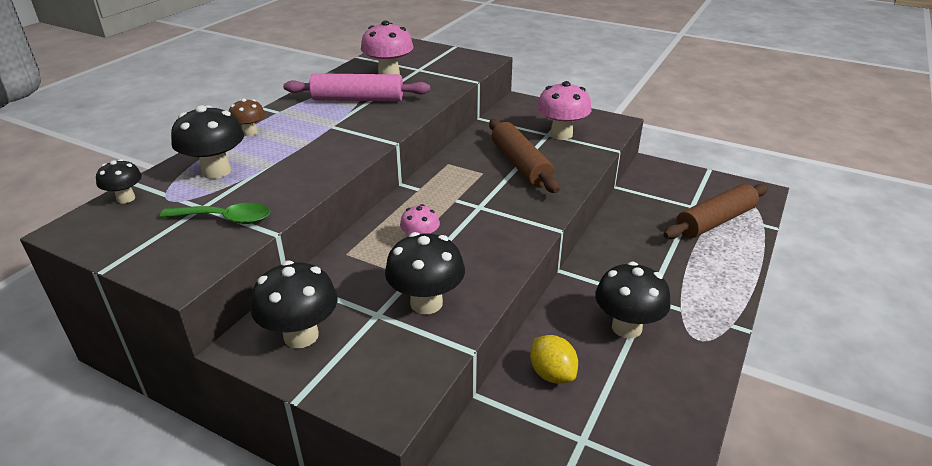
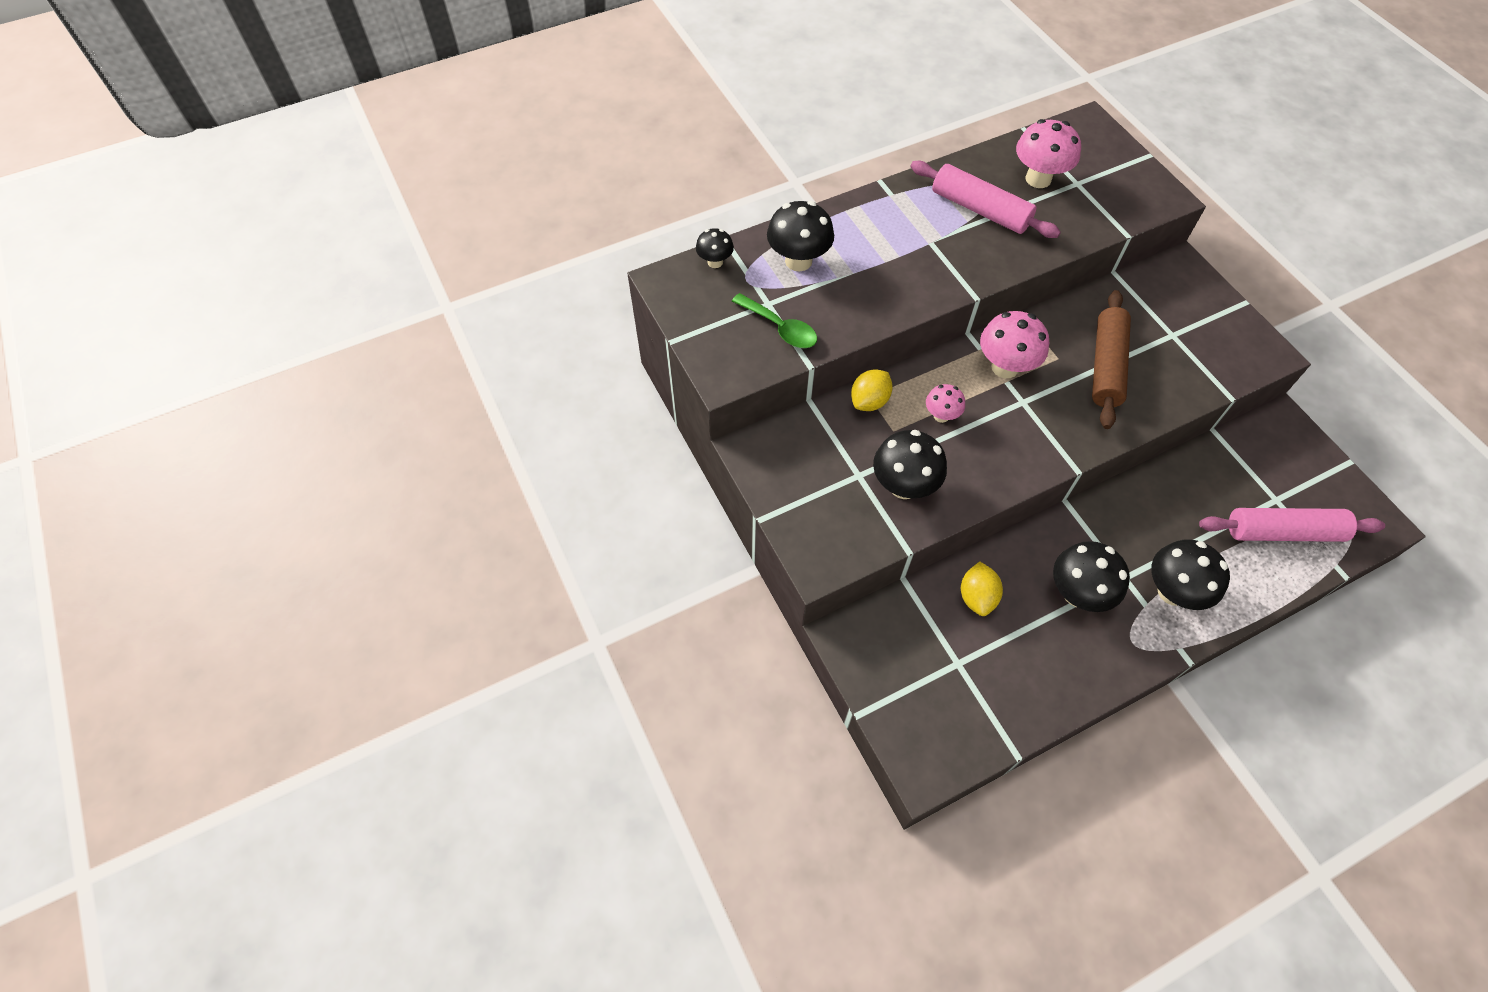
camera: 35 degrees right, 25 degrees up
brown mushroom [229,98,265,136] -> none
black mushroom [251,261,338,348] -> black mushroom moved to [1151,539,1230,610]
pink mushroom [537,81,592,140] -> pink mushroom moved to [980,311,1049,378]
brown rolling pin [663,184,768,239] -> pink rolling pin [1199,508,1385,542]
none -> yellow lemon [851,369,893,411]

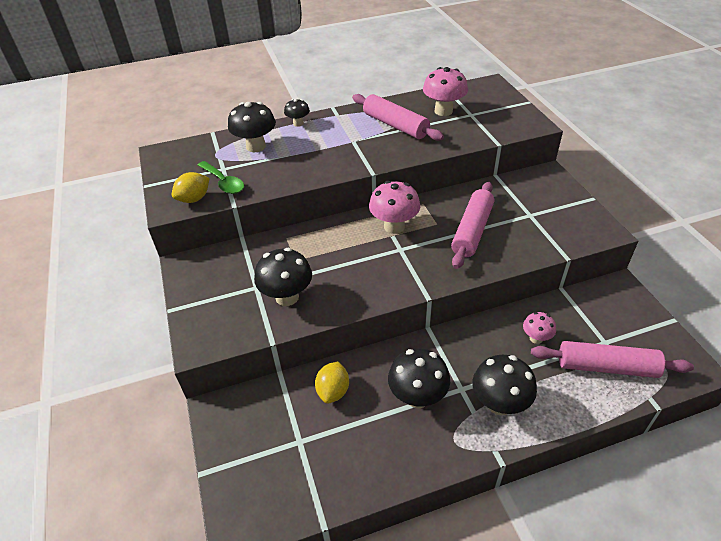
camera: 10 degrees right, 15 degrees down
black mushroom [696,228,734,268] -> black mushroom moved to [284,99,310,127]
yellow lemon [851,369,893,411] -> yellow lemon moved to [172,172,210,203]
pink mushroom [926,384,965,423] -> pink mushroom moved to [523,312,556,344]
brown rolling pin [1092,290,1131,429] -> pink rolling pin [451,182,494,269]

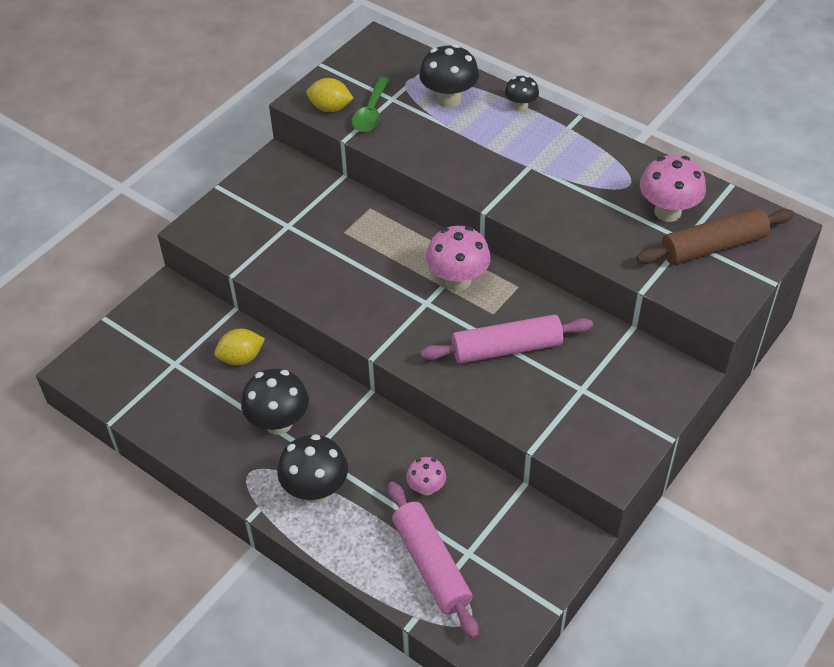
camera: 55 degrees right, 5 degrees up
black mushroom [254,248,312,306] -> none
pink rolling pin [352,94,444,141] -> none
none -> brown rolling pin [636,208,794,265]

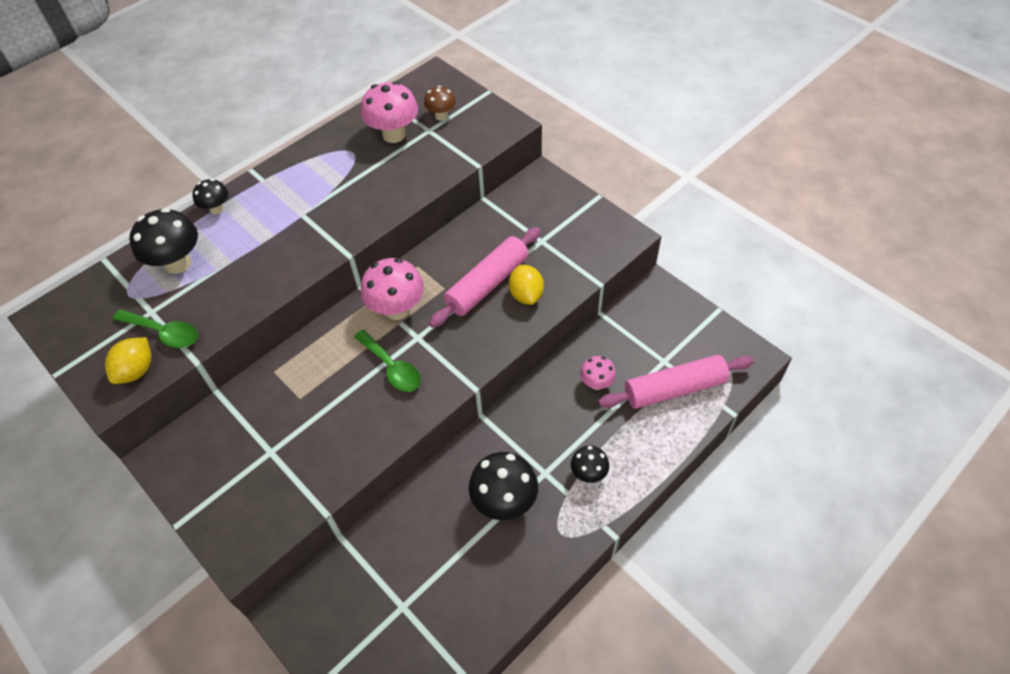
camera: 80 degrees left, 5 degrees up
yellow lemon [214,329,265,365] -> yellow lemon moved to [509,265,544,305]
black mushroom [277,434,348,503] -> black mushroom [571,446,609,483], size x0.57
pink rolling pin [421,314,593,364] -> pink rolling pin turned 45 degrees clockwise [429,227,541,328]
brown rolling pin [636,208,794,265] -> brown mushroom [424,86,456,121]
none -> green spoon [354,330,421,392]

